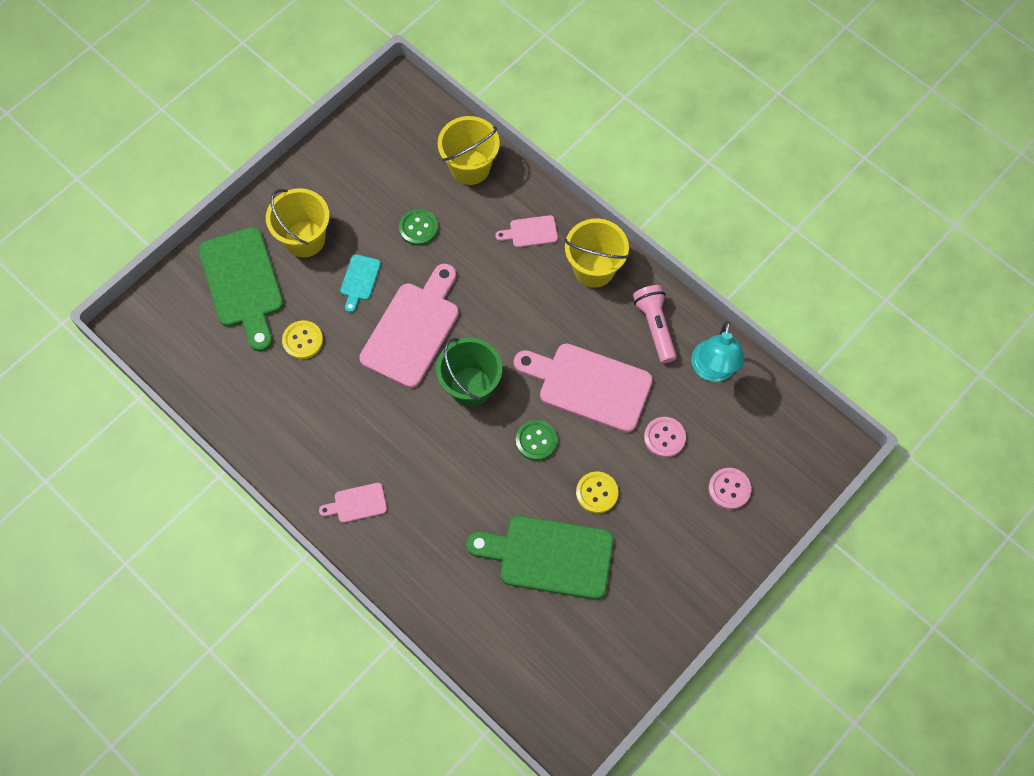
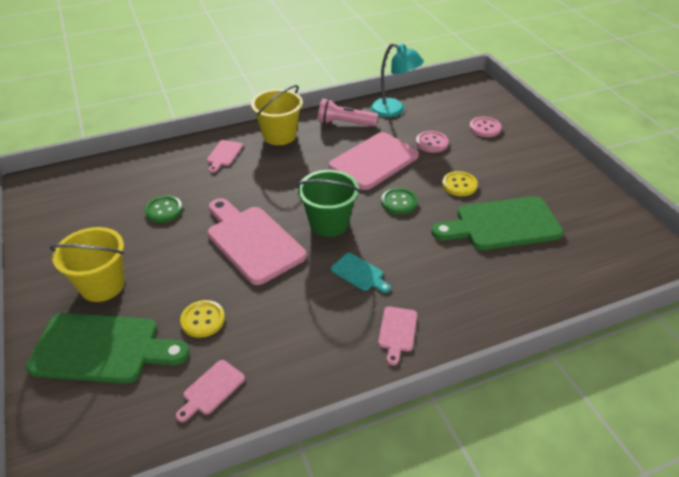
camera: 65 degrees left, 25 degrees down
turquoise cutting board [340,254,381,313] -> turquoise cutting board moved to [331,253,391,293]
yellow bucket [438,116,500,185] -> none
green cutting board [466,516,613,599] -> green cutting board turned 45 degrees clockwise [431,196,564,250]
none -> pink cutting board [176,360,245,422]

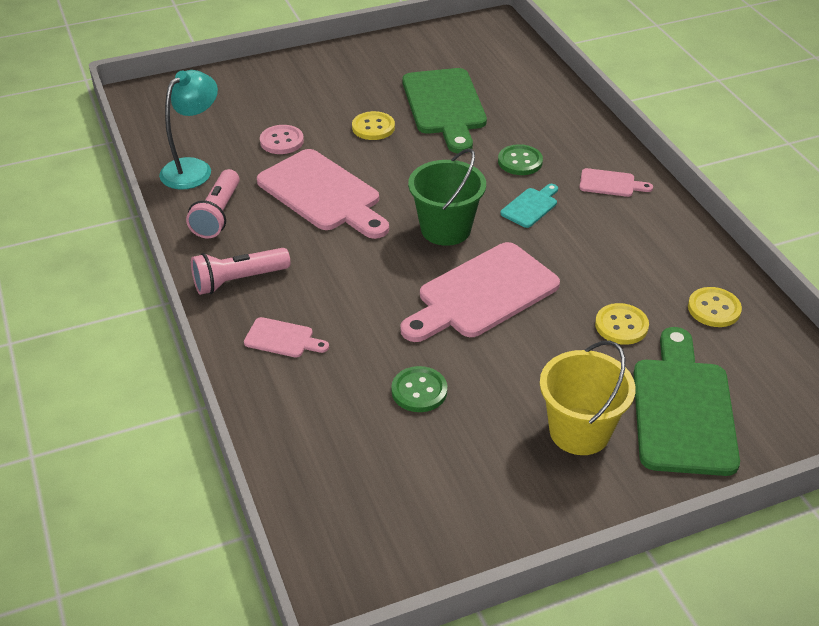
camera: 90 degrees left, 0 degrees up
pink cutting board [176,360,245,422] -> yellow button [688,287,742,327]
yellow bucket [251,85,303,145] -> pink flashlight [191,248,291,295]
green button [381,188,417,214] -> green button moved to [498,144,543,175]
pink button [469,117,502,137] -> none

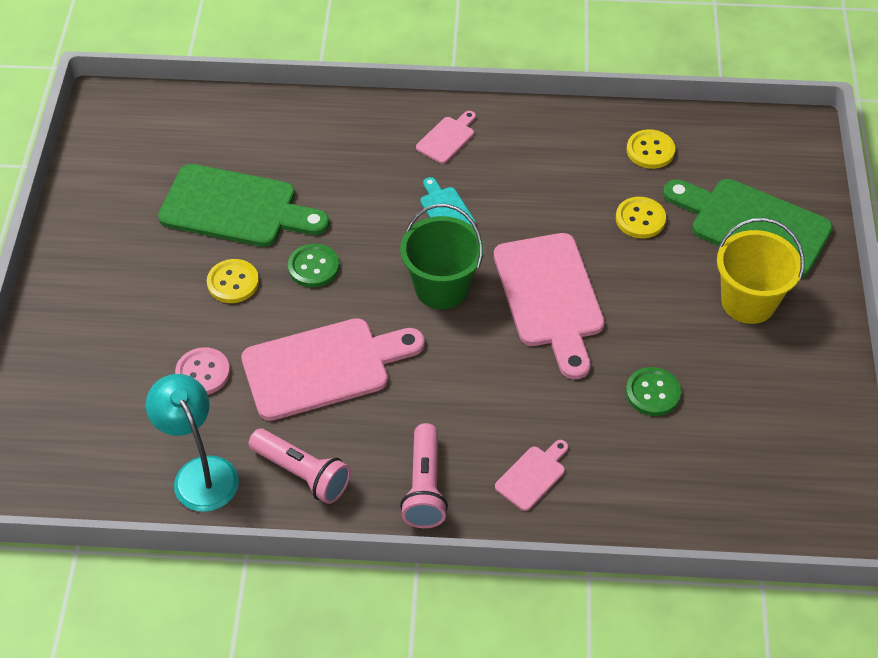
camera: 65 degrees left, 10 degrees up
green button [498,144,543,175] -> green button moved to [288,244,339,287]

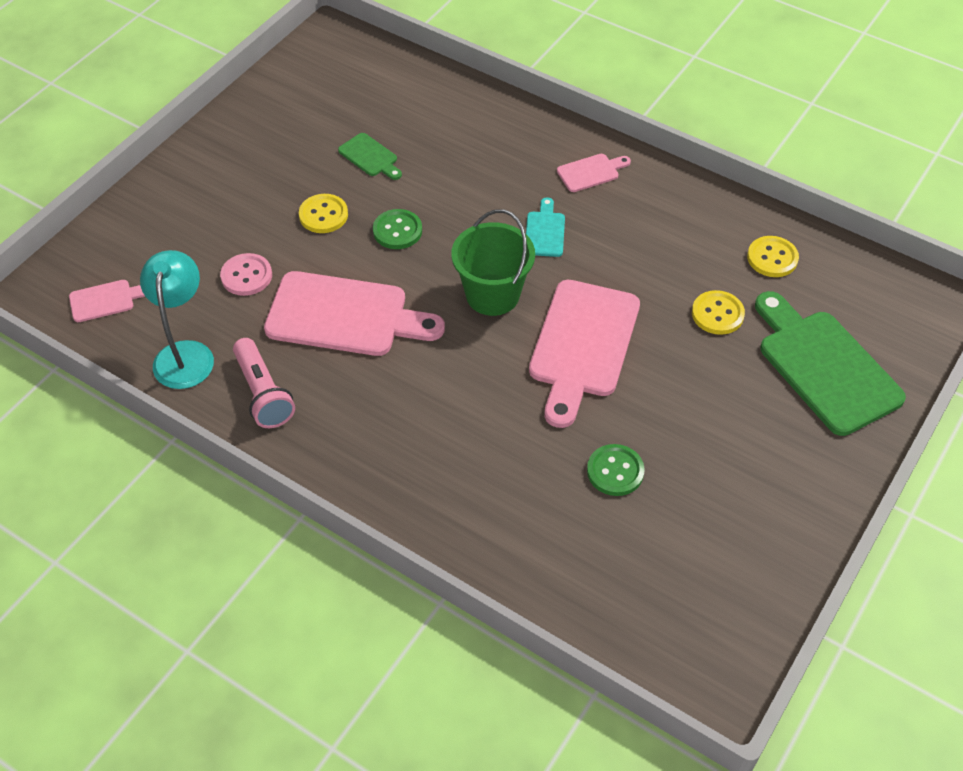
camera: 30 degrees right, 0 degrees up
green cutting board [158,164,329,247] -> green cutting board [338,133,402,180], size x0.47
pink flashlight [400,423,448,528] -> none
pink cutting board [495,440,568,511] -> pink cutting board moved to [69,280,145,322]
yellow bucket [717,218,804,324] -> none

